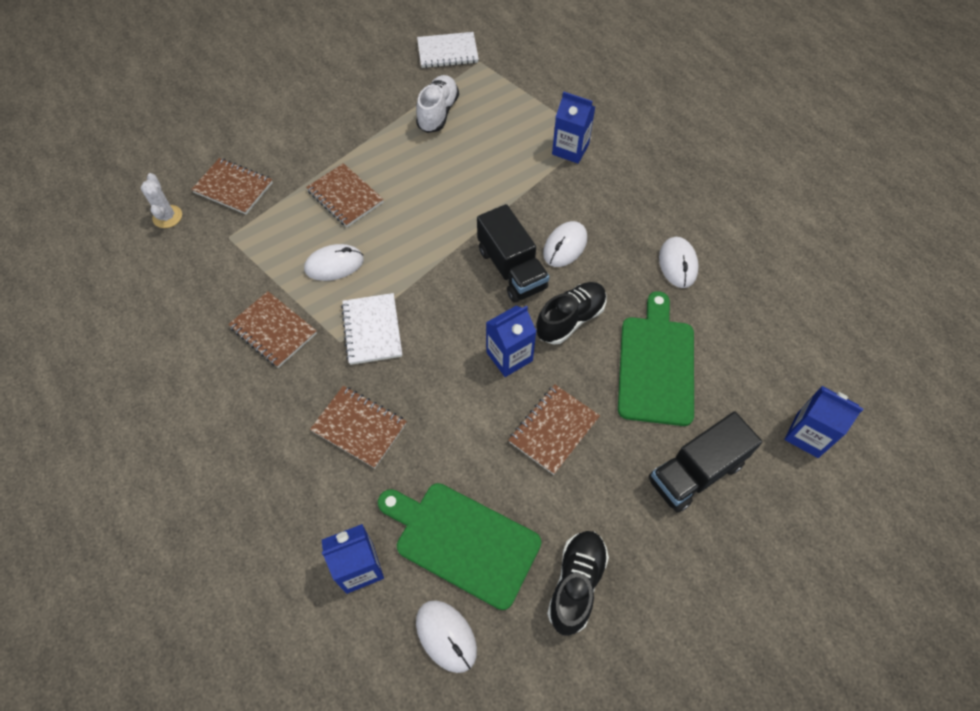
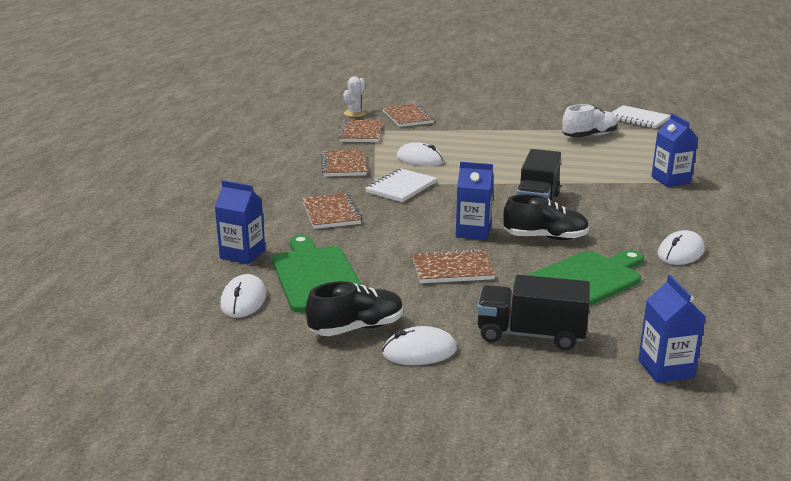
camera: 45 degrees right, 35 degrees down
brown notebook [306,163,384,227] -> brown notebook moved to [338,120,382,142]
white mouse [543,221,587,267] -> white mouse moved to [382,326,457,365]

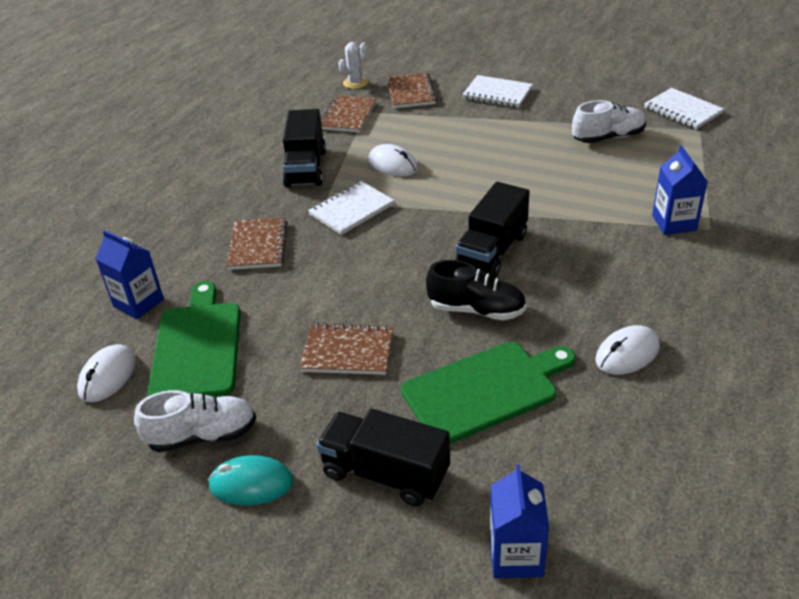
camera: 15 degrees right, 15 degrees up
black shoe [306,281,403,336] -> white shoe [134,390,256,452]
brown notebook [321,150,367,177] -> black truck [282,109,326,187]
white mouse [382,326,457,365] -> turquoise mouse [208,455,294,506]
blue carton [456,162,494,240] -> none
none -> white notebook [462,75,533,107]

